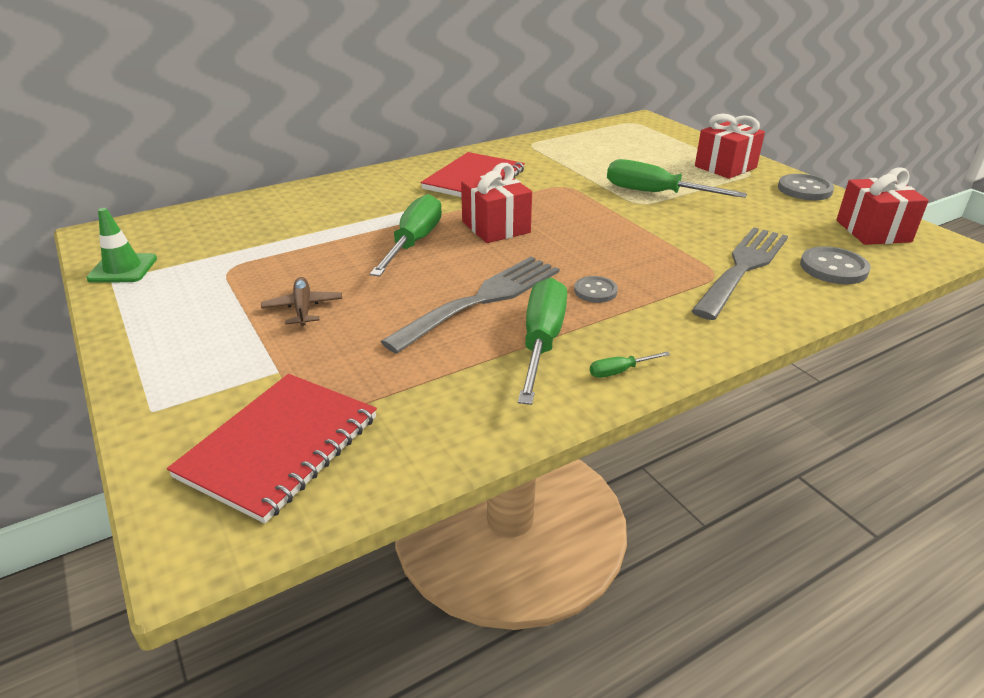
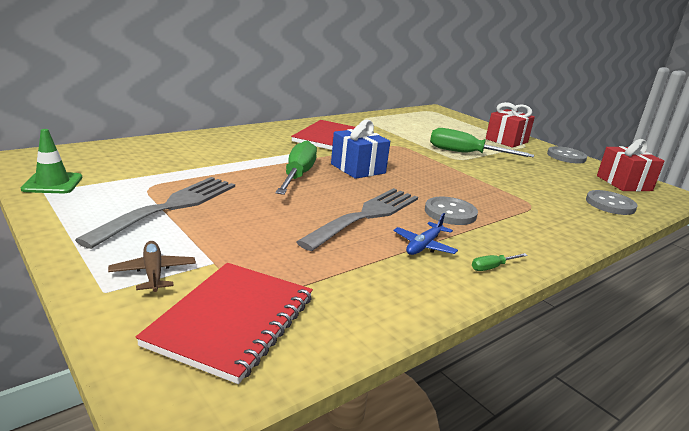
camera: 10 degrees left, 10 degrees down
brown plane [261,277,342,326] -> brown plane moved to [108,241,196,292]
red gift [461,163,532,243] -> blue gift [331,120,390,179]
green screwdriver [518,278,567,405] -> blue plane [393,213,458,255]
grey button [574,276,618,303] -> grey button [425,197,478,225], size x1.56
grey fork [691,227,788,320] -> grey fork moved to [75,177,235,249]

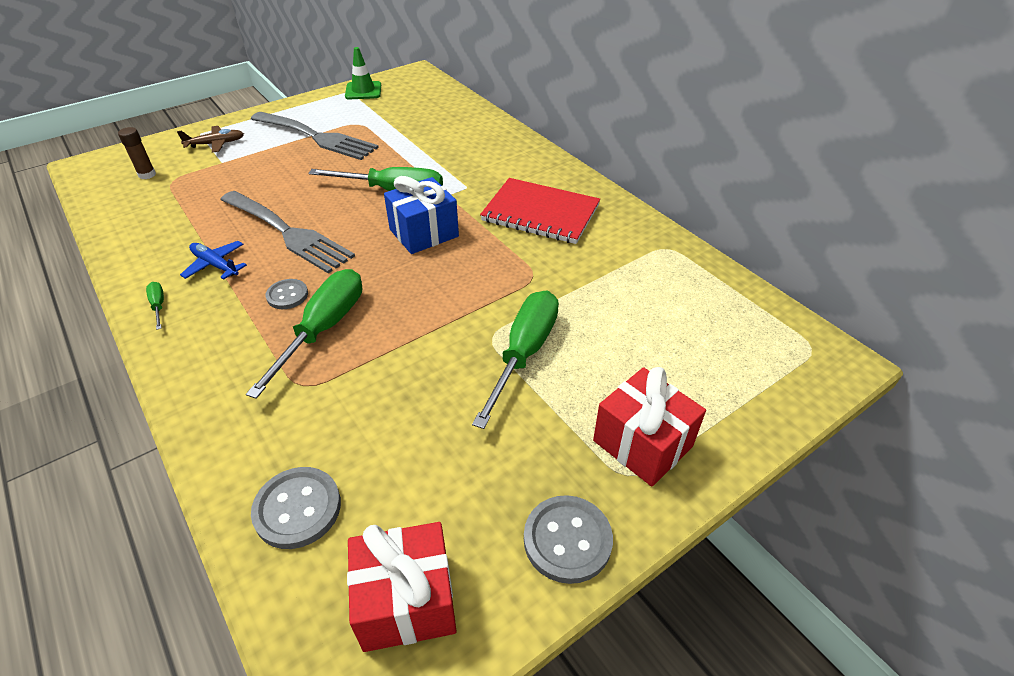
camera: 95 degrees right, 20 degrees up
red notebook [136,263,313,384] -> brown glue stick [118,127,156,179]
grey button [425,197,478,225] -> grey button [266,279,308,309], size x0.64
none -> green screwdriver [246,269,362,399]

